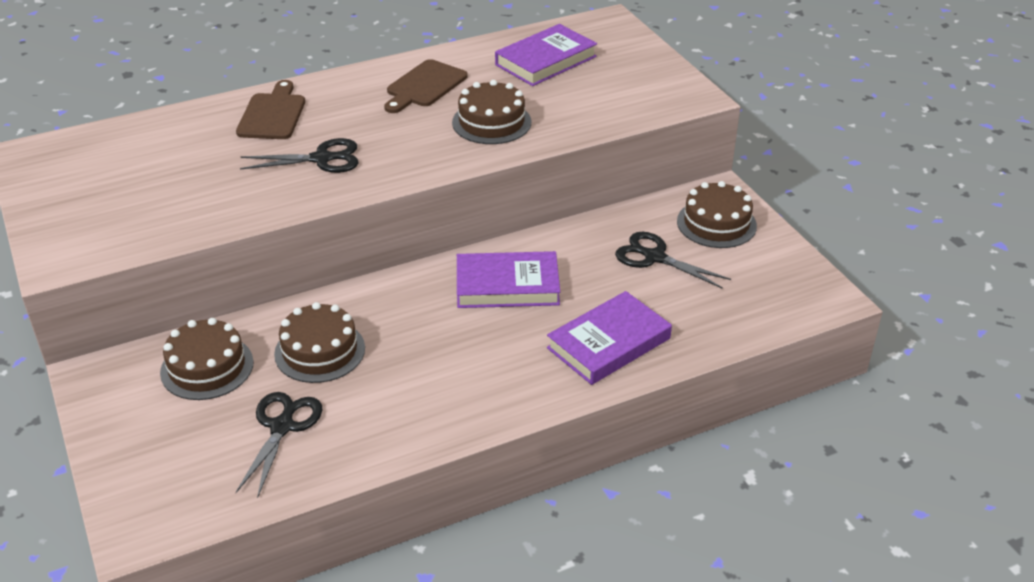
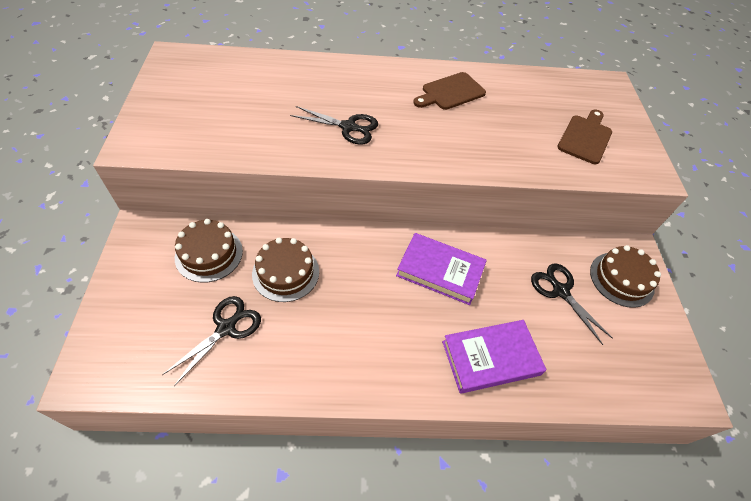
camera: 20 degrees right, 15 degrees up
brown cutting board [236,80,305,139] -> brown cutting board moved to [557,110,612,164]
brown cake [452,80,531,144] -> none
purple book [495,24,597,86] -> none

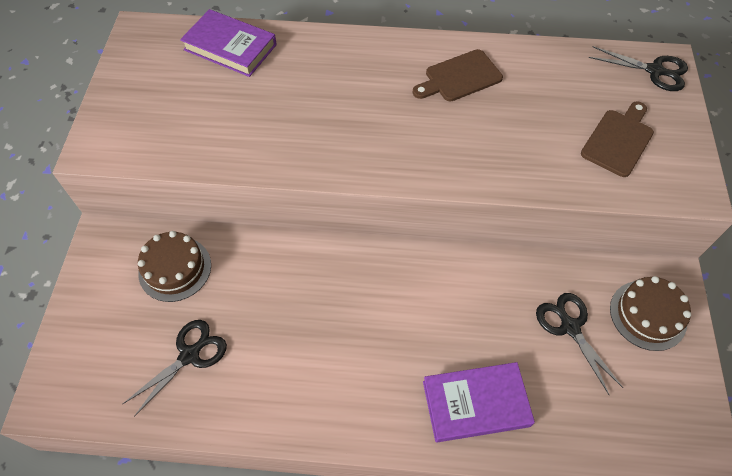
camera: 10 degrees right, 5 degrees up
brown cake [252,238,319,302] -> none
black scissors [290,106,378,144] -> black scissors moved to [589,46,688,91]
purple book [396,233,487,305] -> purple book moved to [180,9,277,77]

